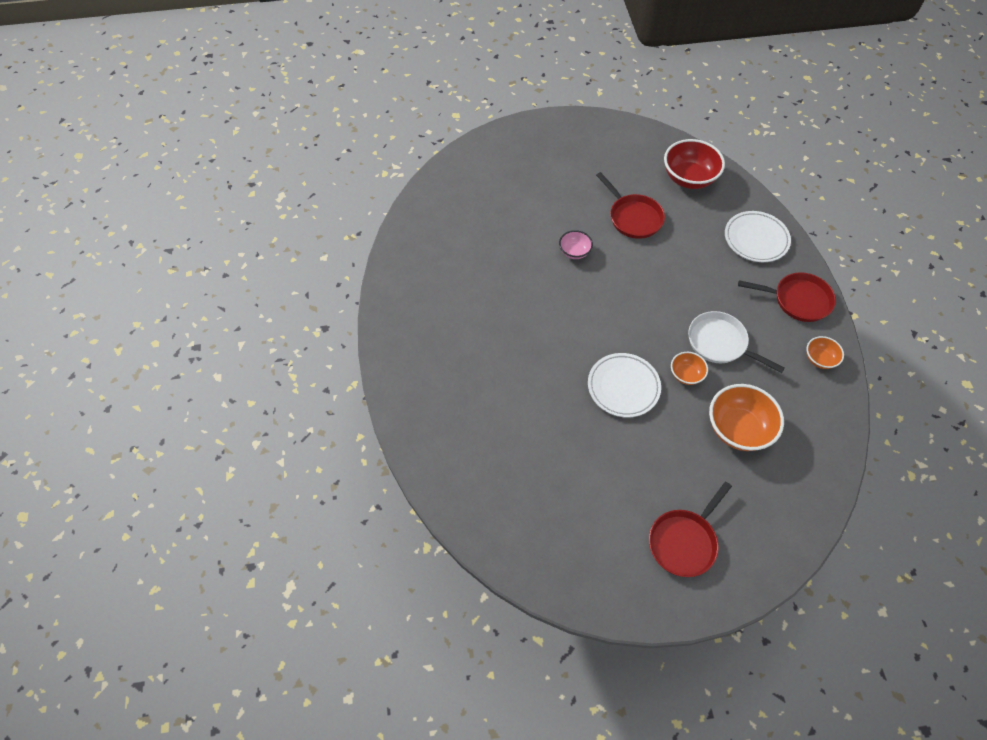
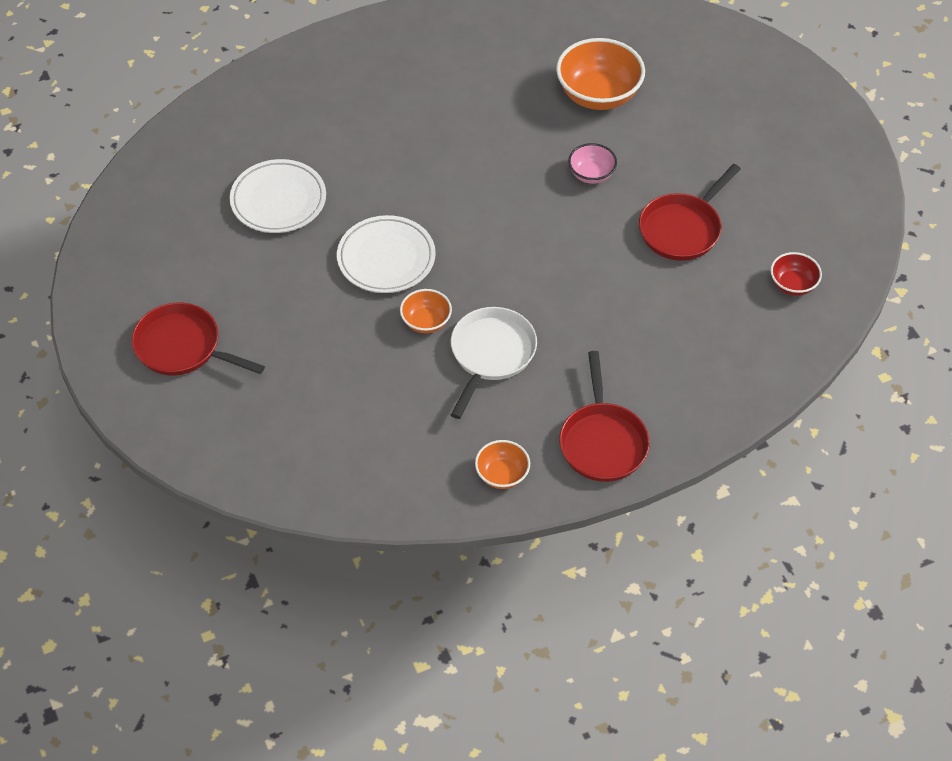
camera: 75 degrees right, 5 degrees down
red bowl [664,139,725,189] -> red bowl [770,252,822,296], size x0.53
orange bowl [709,384,784,451] -> orange bowl moved to [556,38,645,110]
white plate [725,211,791,262] -> white plate moved to [230,159,326,233]

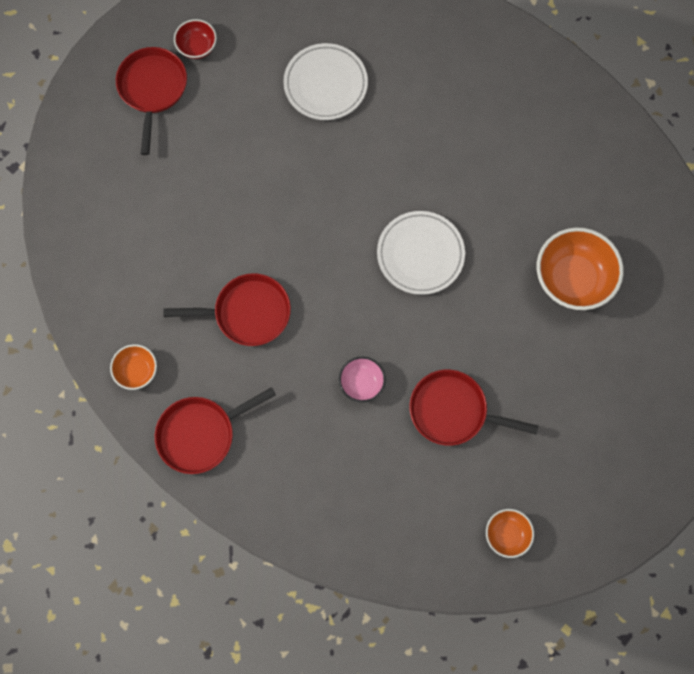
camera: 65 degrees right, 20 degrees up
white plate [337,215,436,293] -> white plate moved to [377,211,465,295]
orange bowl [400,289,452,333] -> orange bowl moved to [486,509,534,558]
white pan [451,307,537,419] -> red pan [163,273,291,346]
pink bowl [568,143,617,184] -> pink bowl moved to [339,357,386,402]
red bowl [770,252,822,296] -> red bowl moved to [174,19,217,59]

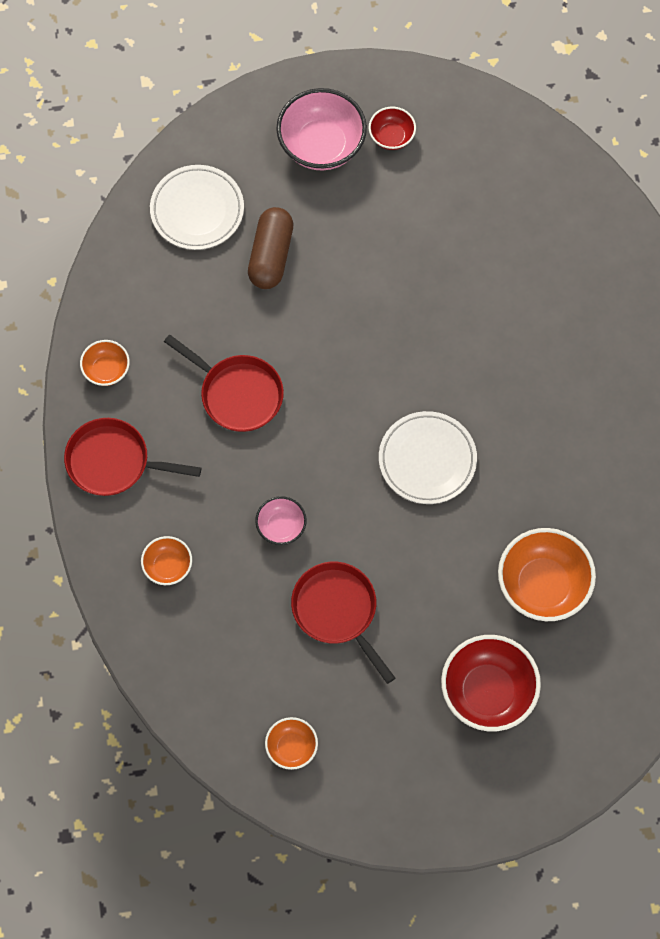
camera: 40 degrees right, 5 degrees down
red pan [116,47,187,155] -> pink bowl [276,88,367,170]
white plate [283,43,368,120] -> white plate moved to [150,165,244,250]
none -> orange bowl [141,536,192,585]
none -> brown capsule [248,207,293,289]
none -> red bowl [441,635,541,732]

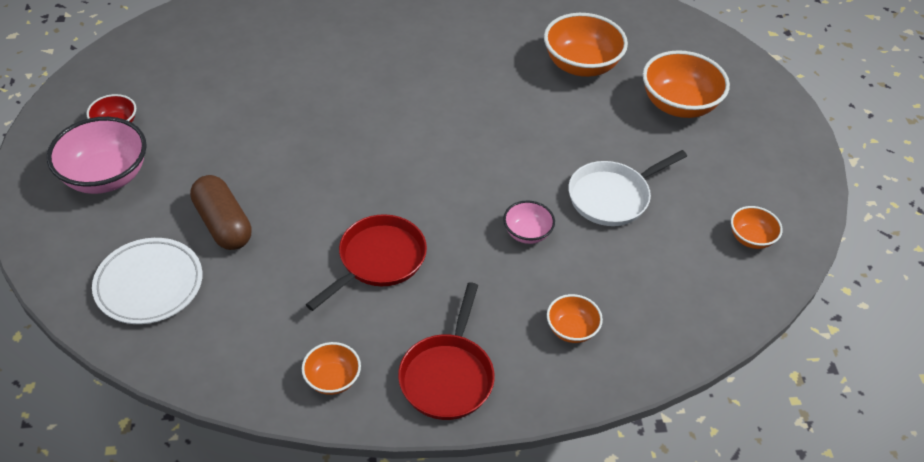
camera: 90 degrees left, 20 degrees down
brown capsule [248,207,293,289] -> brown capsule turned 45 degrees clockwise [190,175,252,250]
red pan [291,562,395,684] -> white pan [568,150,687,226]
white plate [379,411,477,504] -> none
red bowl [441,635,541,732] -> orange bowl [643,50,730,118]

